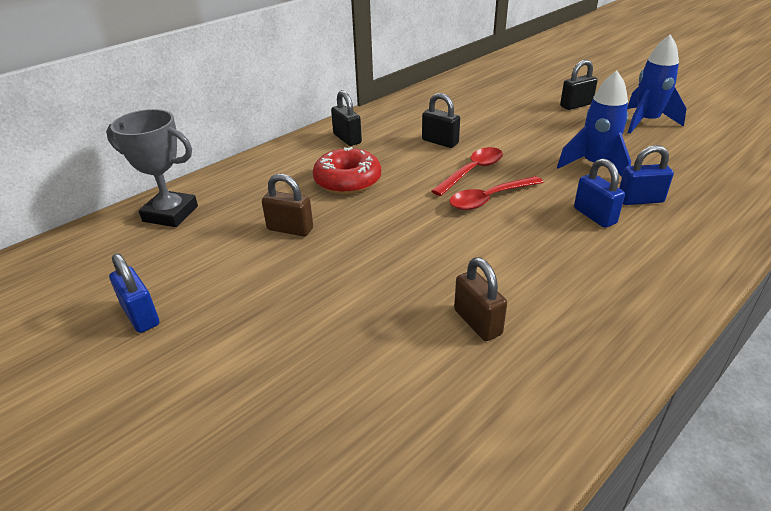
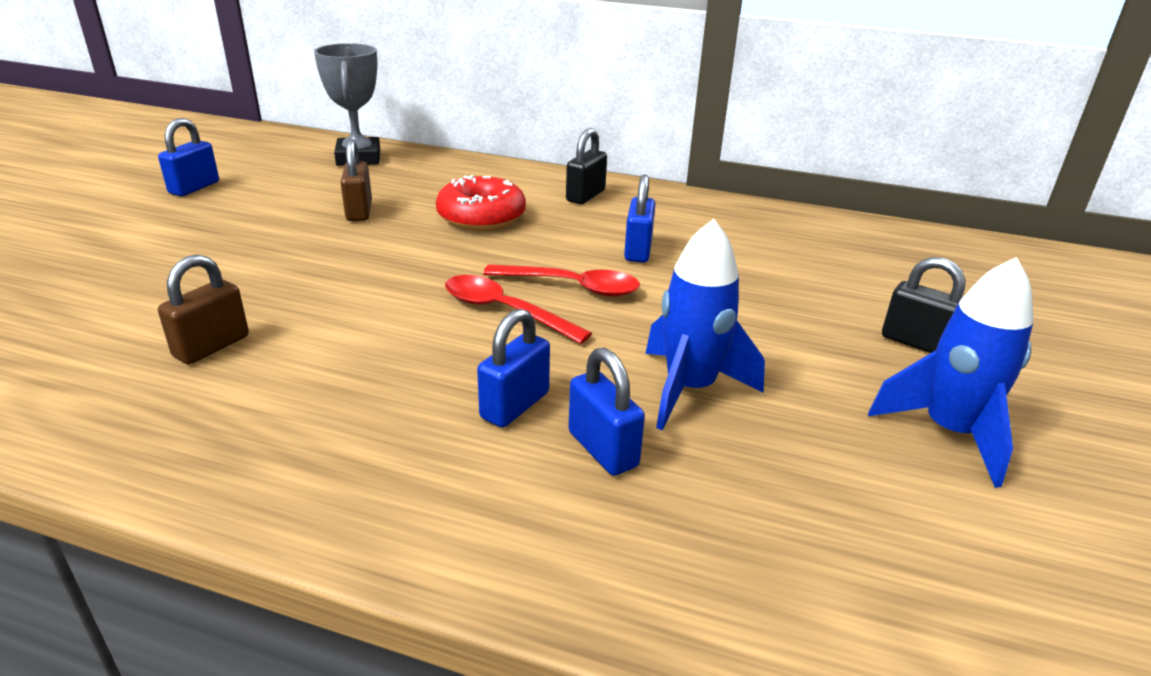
camera: 60 degrees right, 5 degrees down
black padlock [422,93,460,148] -> blue padlock [624,175,655,263]

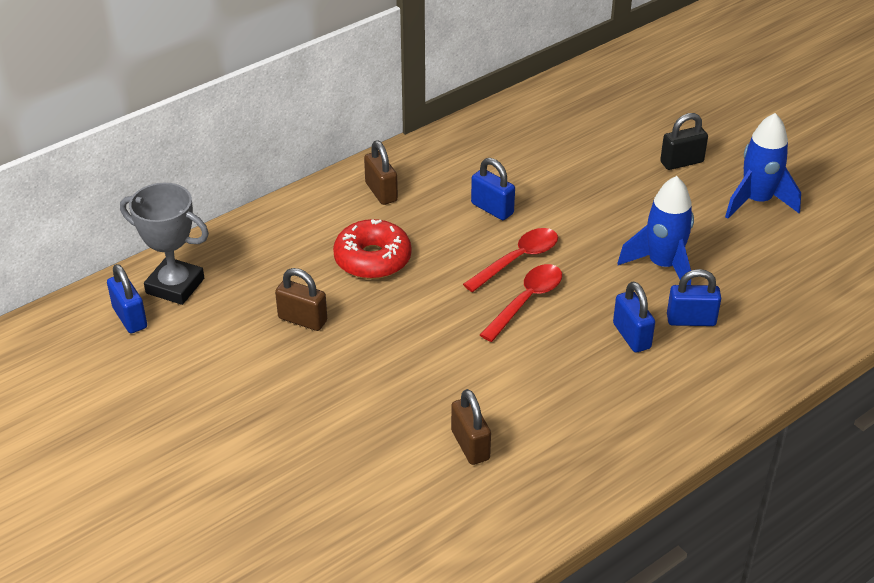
camera: 55 degrees left, 10 degrees up
blue padlock [158,118,219,196] -> blue padlock moved to [107,264,147,333]
red spoon [445,275,592,344] -> red spoon turned 150 degrees clockwise [480,264,562,342]
black padlock [566,128,607,204] -> brown padlock [364,141,398,205]

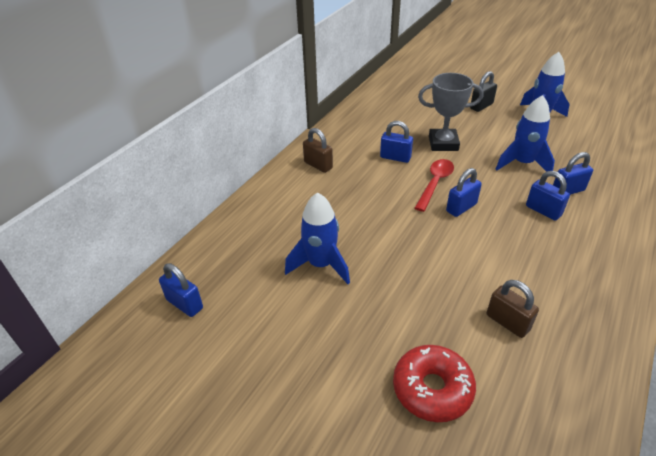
camera: 20 degrees left, 0 degrees up
grey trophy [120,183,209,305] -> grey trophy moved to [418,73,484,151]
brown padlock [275,268,327,331] -> blue rocket [285,192,350,284]
red donut [333,219,412,279] -> red donut moved to [393,345,476,422]
red spoon [480,264,562,342] -> blue padlock [446,168,482,217]

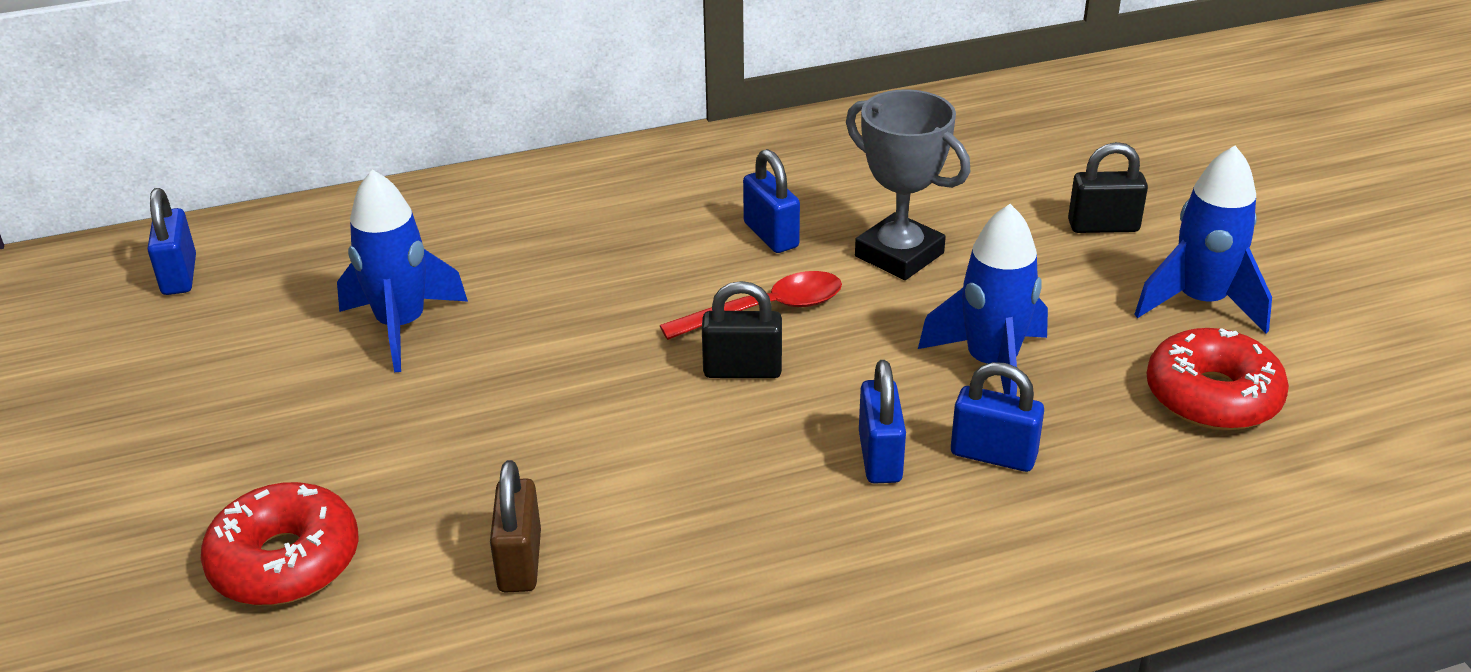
camera: 40 degrees right, 5 degrees down
brown padlock [303,128,333,173] -> none
blue padlock [446,168,482,217] -> black padlock [702,281,782,378]
none -> red donut [1147,328,1289,431]

